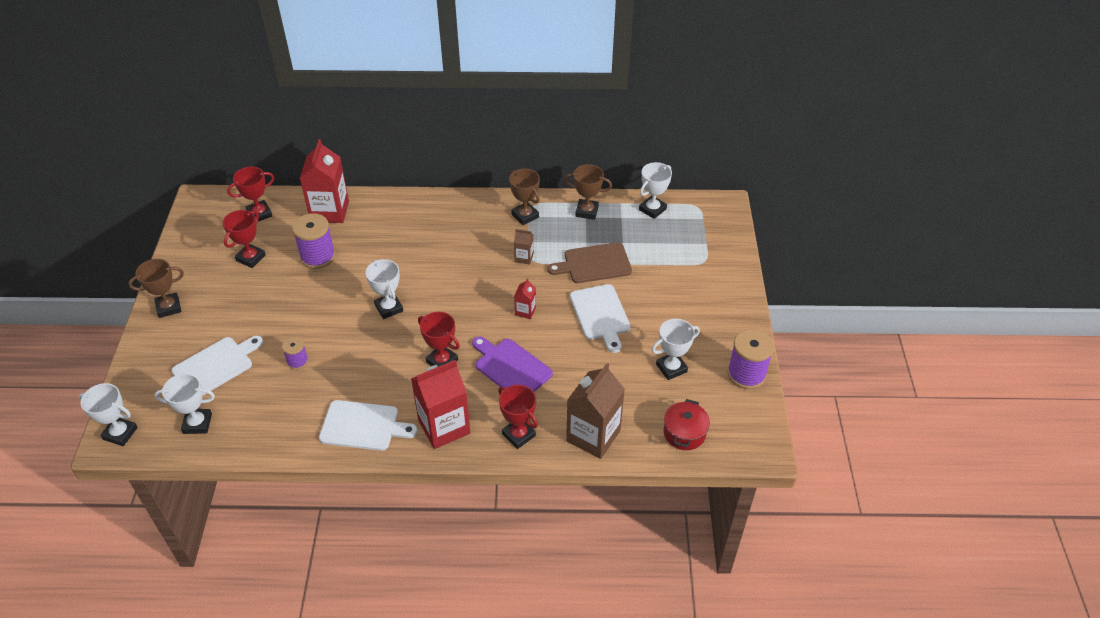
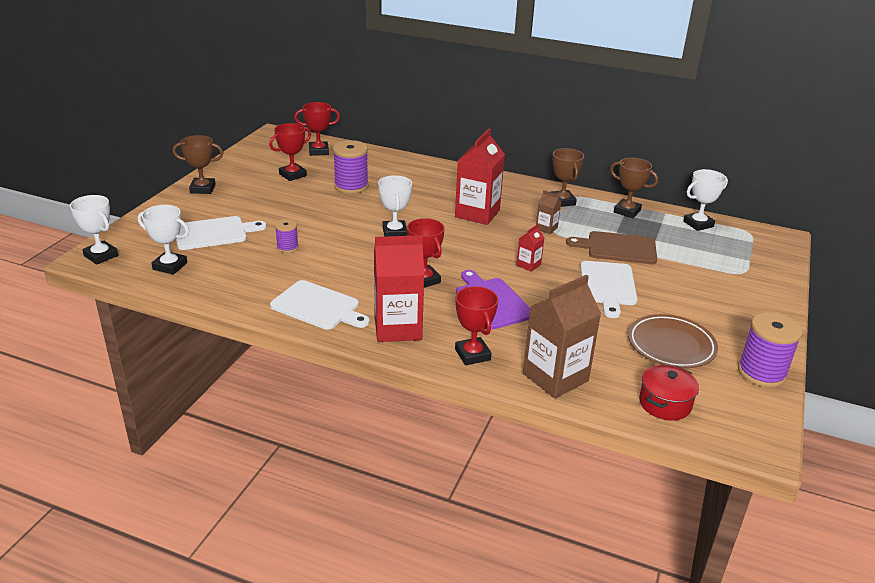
camera: 20 degrees right, 15 degrees down
red carton [300,139,349,223] -> red carton moved to [455,128,505,225]
white trophy [652,319,700,380] -> brown plate [628,314,718,368]

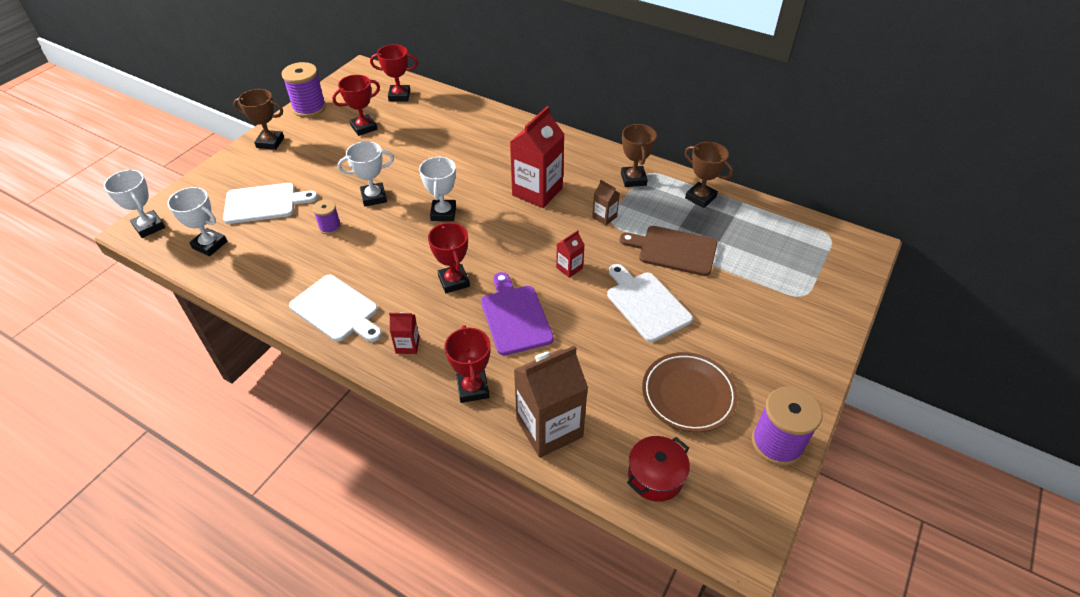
camera: 10 degrees right, 15 degrees up
purple spool [333,140,369,194] -> purple spool moved to [282,62,326,117]
red carton [374,235,424,342] -> red carton [389,312,420,354], size x0.46
white cutting board [580,261,637,318] -> white cutting board turned 135 degrees clockwise [607,264,693,342]
white trophy [683,169,728,231] -> white trophy moved to [338,141,394,207]

